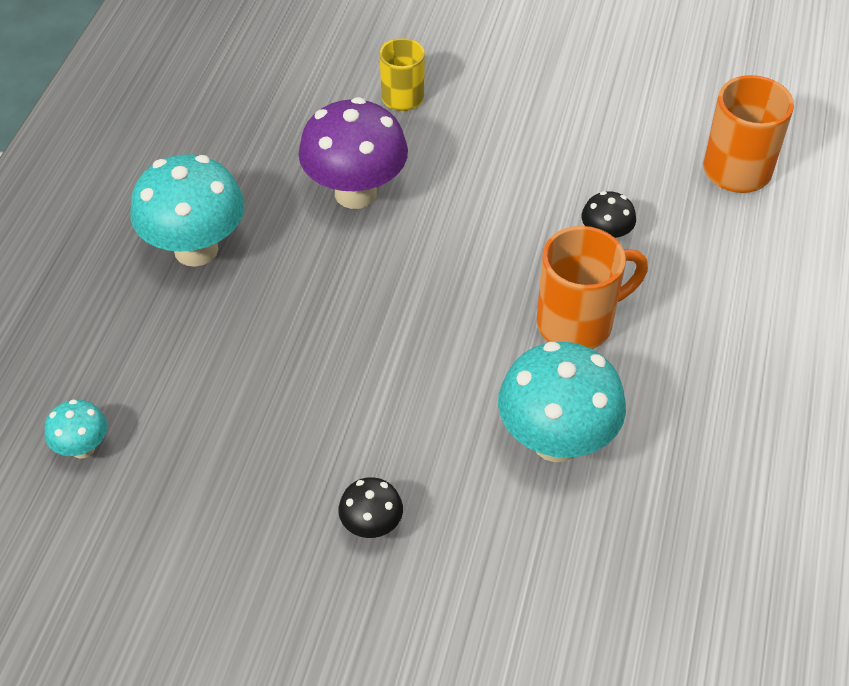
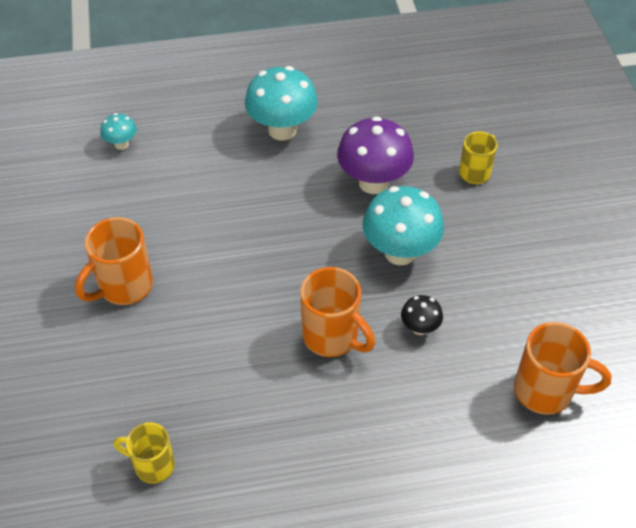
camera: 65 degrees right, 0 degrees up
black mushroom [338,477,403,538] -> orange mug [75,217,153,305]
turquoise mushroom [498,342,626,462] -> turquoise mushroom moved to [362,186,444,265]
none -> yellow mug [114,422,175,484]

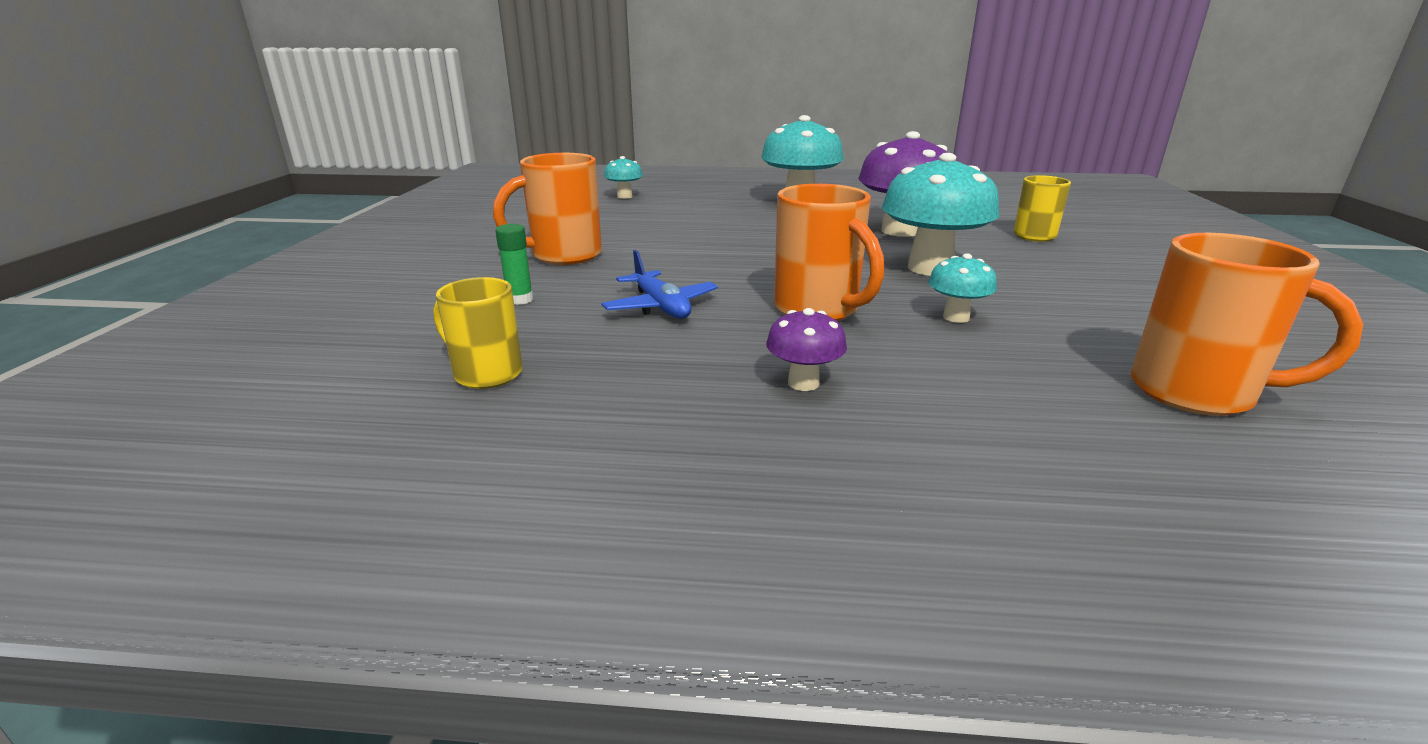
camera: 15 degrees right, 25 degrees down
black mushroom [401,295,443,335] -> turquoise mushroom [928,253,997,323]
none -> green glue stick [495,224,533,305]
none -> blue plane [601,250,718,319]
none -> purple mushroom [766,308,847,391]

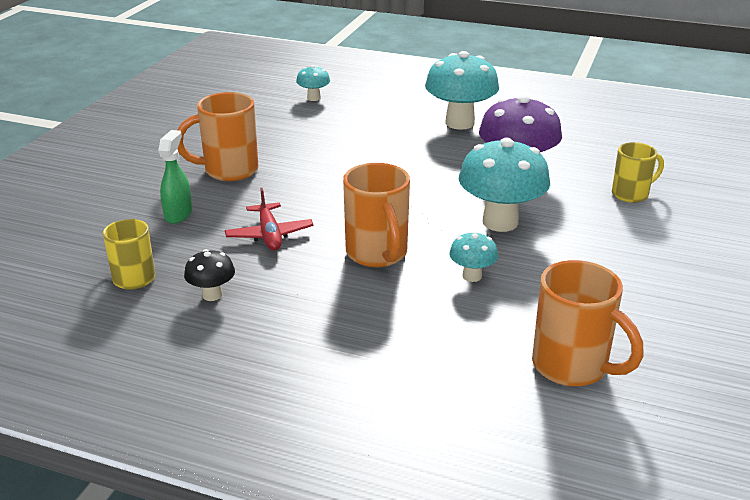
camera: 15 degrees right, 5 degrees up
green glue stick [495,224,533,305] -> green spray bottle [158,130,192,224]
blue plane [601,250,718,319] -> red plane [225,188,314,250]
purple mushroom [766,308,847,391] -> none
none -> black mushroom [184,249,235,301]

